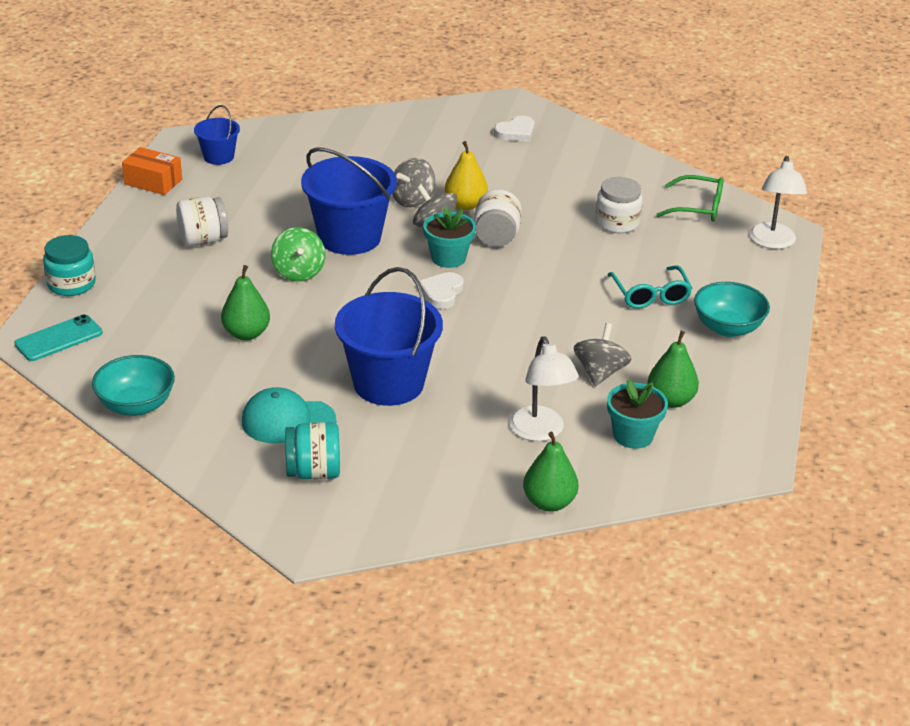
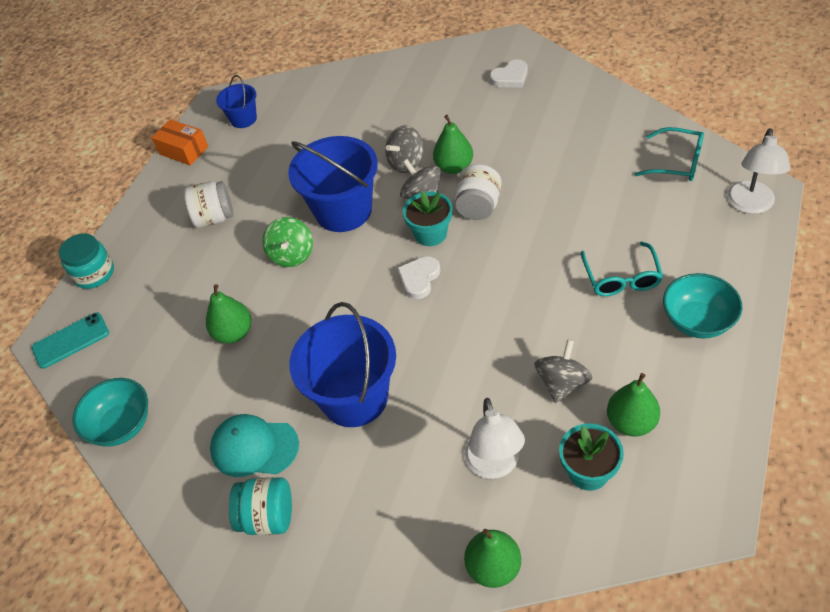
camera: 15 degrees right, 15 degrees up
yellow pear [445,141,488,210] -> green pear [433,115,473,174]
white jar [595,177,643,233] -> none
green glasses [656,175,724,222] -> turquoise glasses [635,127,704,181]

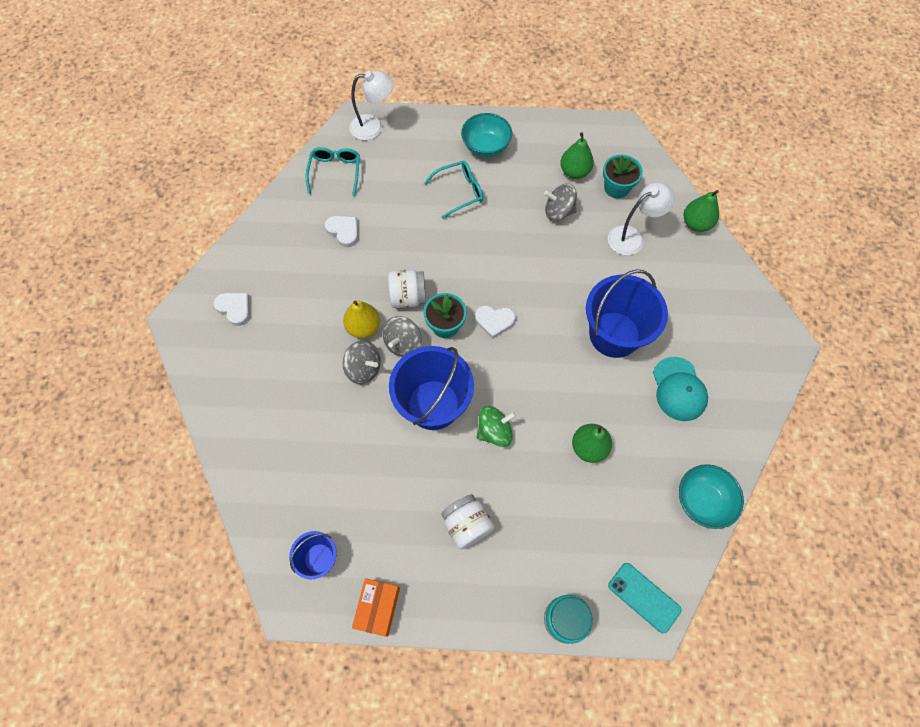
camera: 115 degrees left, 15 degrees up
turquoise jar [229,477,292,535] -> none
green pear [433,115,473,174] -> yellow pear [343,300,380,338]
none -> white heart [325,216,358,247]

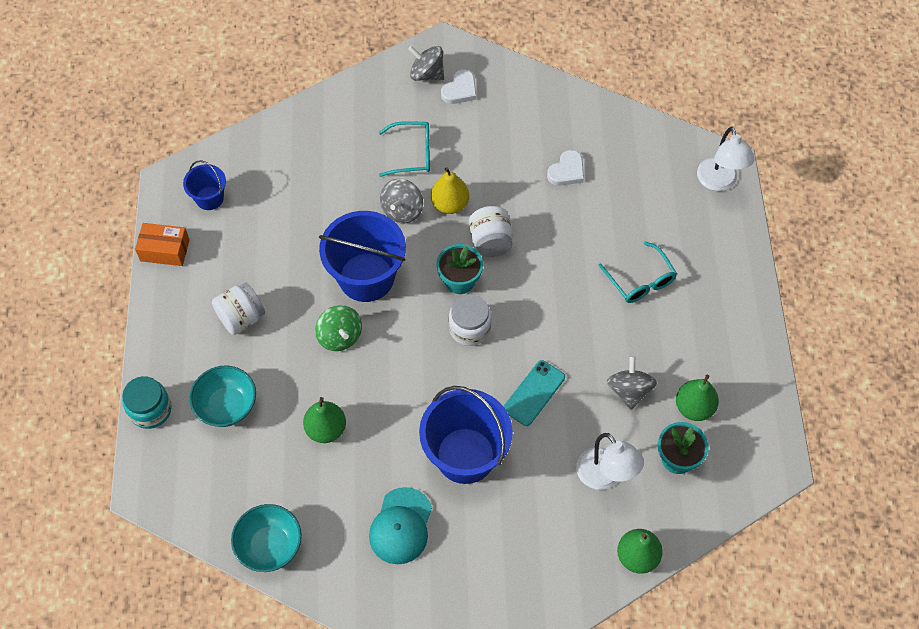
camera: 85 degrees right, 5 degrees down
turquoise glasses [306,147,360,196] -> turquoise glasses moved to [379,121,430,177]
grey spinning top [383,316,422,357] -> grey spinning top moved to [408,46,444,81]
turquoise bowl [461,113,512,157] -> turquoise bowl moved to [189,366,256,427]
white heart [475,305,516,339] -> white jar [449,294,491,346]
turquoise phone [608,563,682,634] -> turquoise phone moved to [503,360,565,426]
turquoise cap [653,357,708,421] -> turquoise cap turned 60 degrees counterclockwise [369,487,432,564]

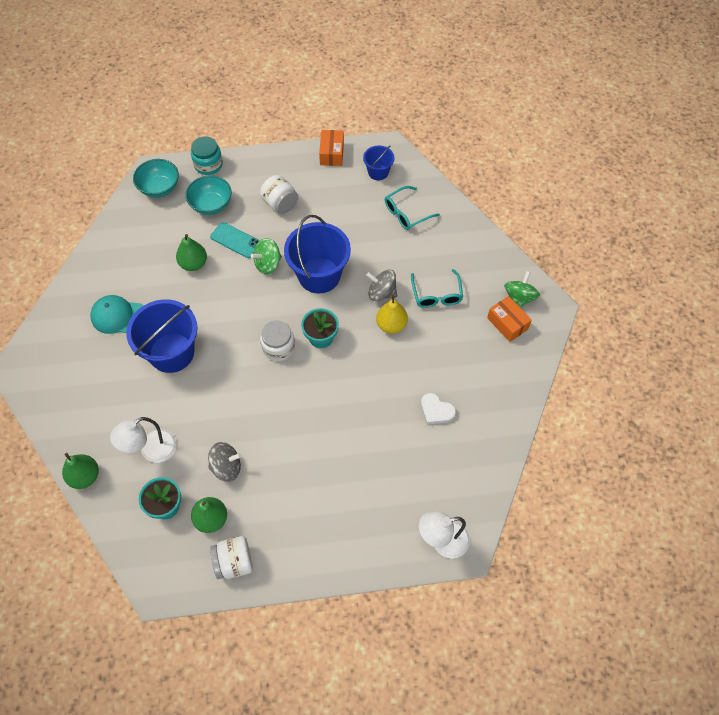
camera: 85 degrees right, 0 degrees up
turquoise bowl [231,504,302,572] -> turquoise bowl moved to [133,159,179,198]
grey spinning top [408,46,444,81] -> green spinning top [504,271,540,308]
white heart [441,70,476,104] -> orange box [487,296,532,342]
white jar [469,206,513,257] -> white jar moved to [210,536,253,579]
turquoise phone [503,360,565,426] -> turquoise phone moved to [210,222,260,258]
turquoise glasses [598,241,677,303] -> turquoise glasses moved to [385,186,440,230]

